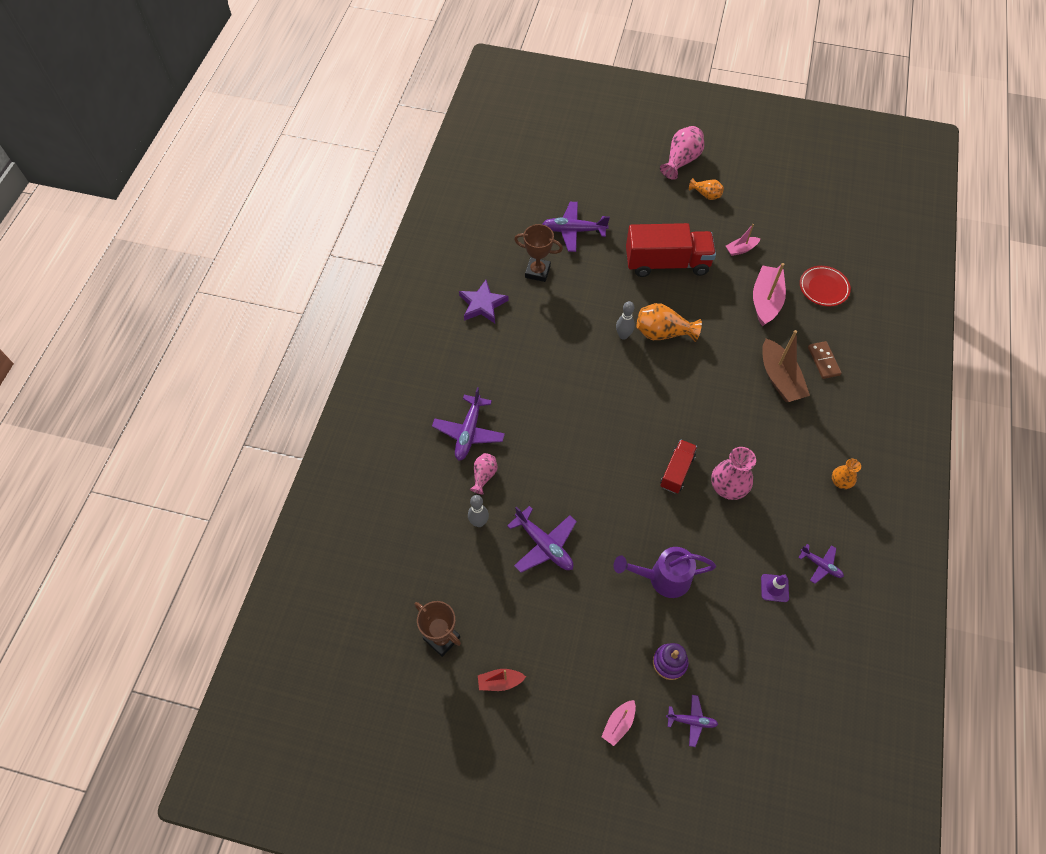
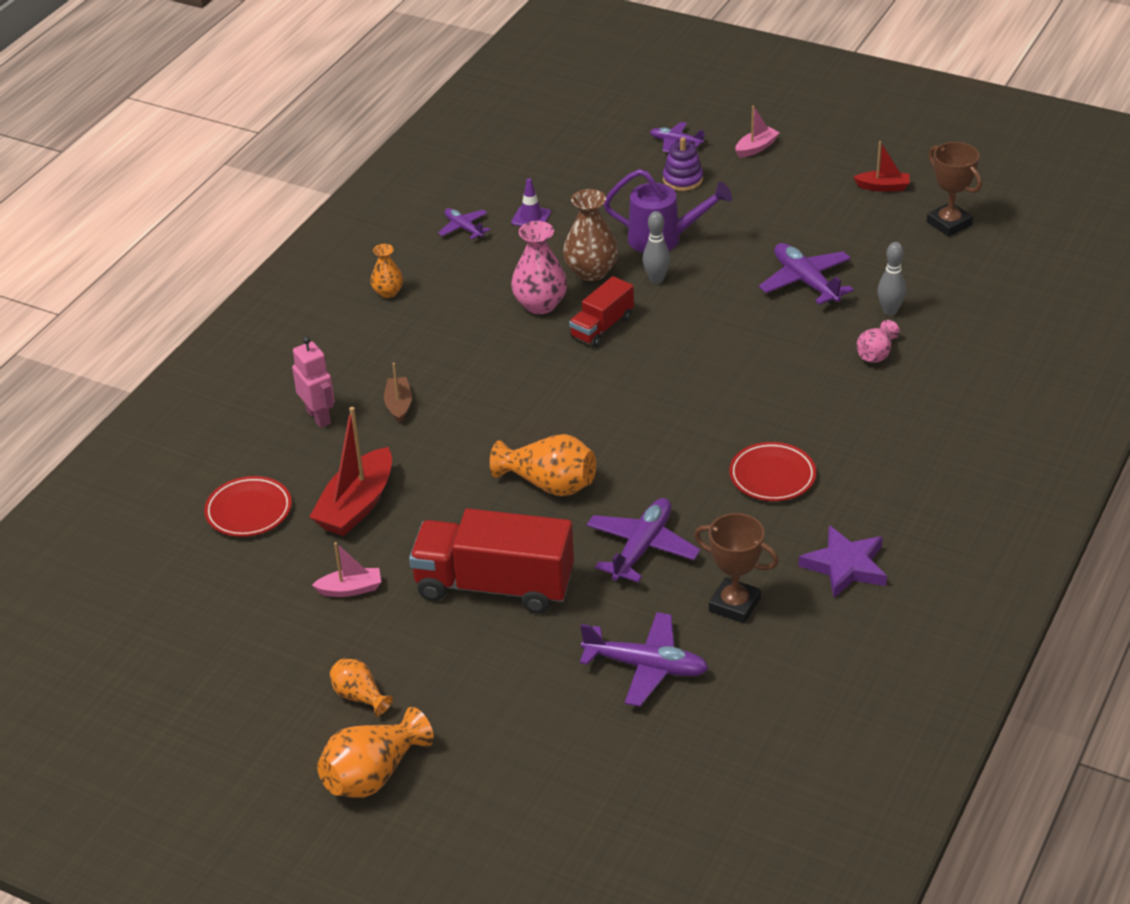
camera: 165 degrees left, 20 degrees down
purple plane [432,387,505,461] -> purple plane moved to [587,498,700,583]
grey bowling pin [616,301,635,339] -> grey bowling pin moved to [643,211,670,284]
pink vase [660,126,704,180] -> orange vase [317,707,434,798]
pink boat [753,263,786,327] -> red boat [309,407,392,536]
brown boat [762,330,810,402] -> brown boat [384,363,412,423], size x0.54
brown domino [808,341,842,379] -> pink robot [292,336,335,428]
none -> brown vase [563,189,618,281]
none -> red plate [729,442,816,501]

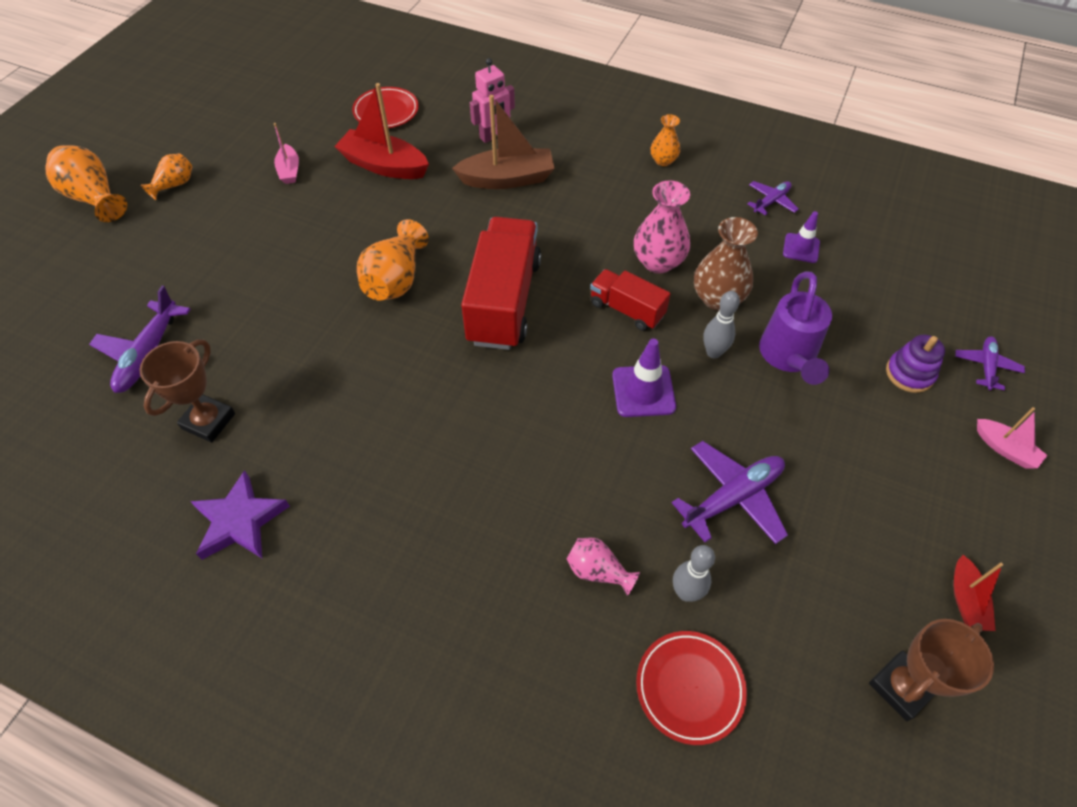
camera: 85 degrees right, 15 degrees up
brown boat [384,363,412,423] -> brown boat [452,95,555,189], size x1.85
red truck [409,508,574,613] -> red truck moved to [461,217,541,350]
purple plane [587,498,700,583] -> none
red plate [729,442,816,501] -> red plate moved to [636,631,747,745]
none -> purple traffic cone [612,339,676,417]

